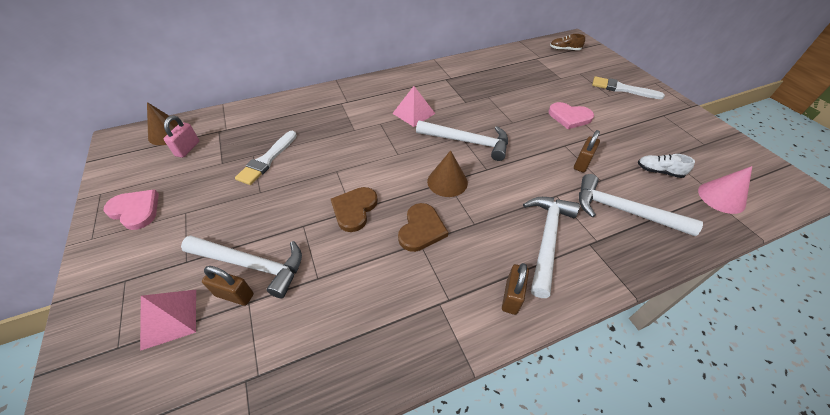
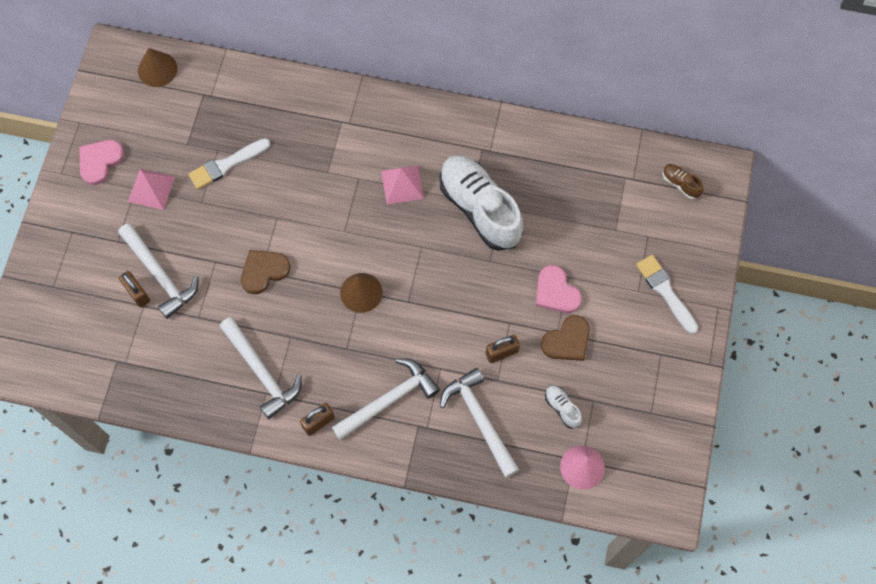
camera: 35 degrees right, 20 degrees up
pink heart [104,189,159,230] -> pink heart turned 120 degrees counterclockwise [80,140,124,185]
pink pyramid [140,290,196,351] -> pink pyramid moved to [128,169,175,210]
pink padlock [164,116,199,158] -> none
brown heart [398,203,448,252] -> brown heart moved to [541,315,590,361]
white hammer [416,120,508,161] -> white hammer moved to [219,317,302,419]
none -> white shoe [440,155,523,251]

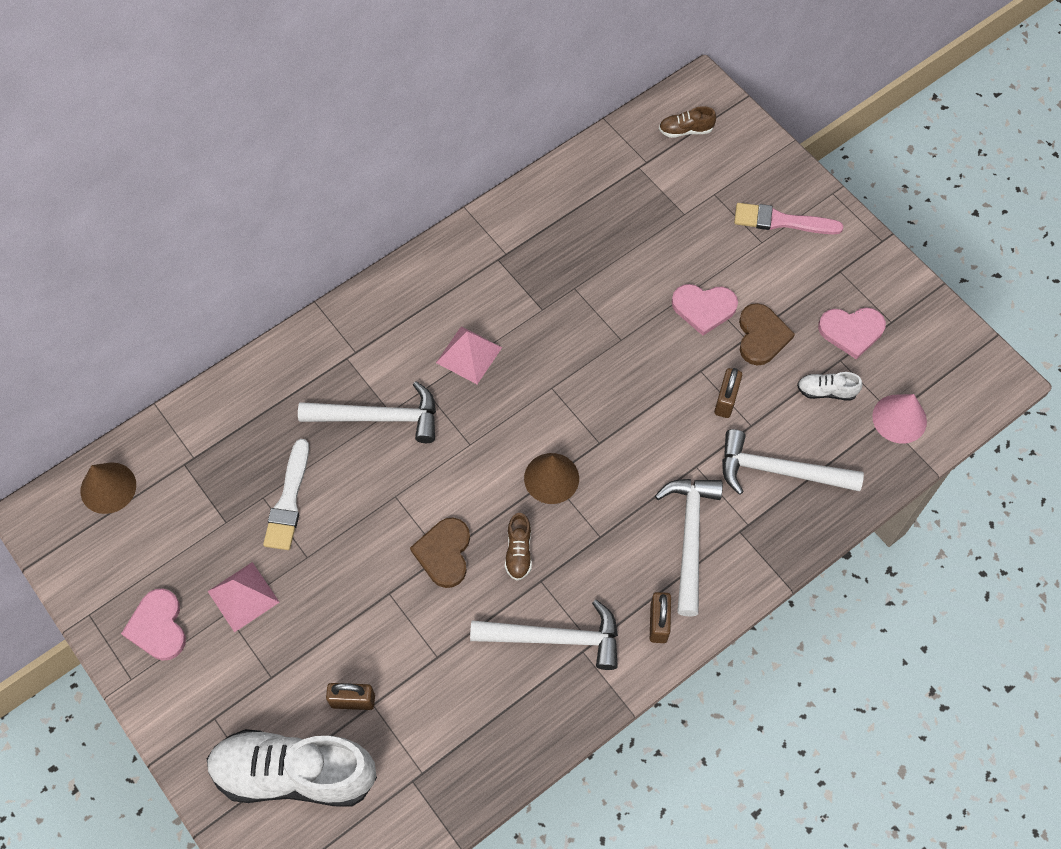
camera: 50 degrees left, 5 degrees down
white hammer [118,223,199,319] -> white hammer moved to [298,381,436,443]
white shoe [440,155,523,251] -> white shoe moved to [207,729,377,807]
white brush [636,255,698,334] -> pink brush [734,203,843,234]
none -> brown shoe [505,513,532,581]
none -> pink heart [818,307,886,359]

